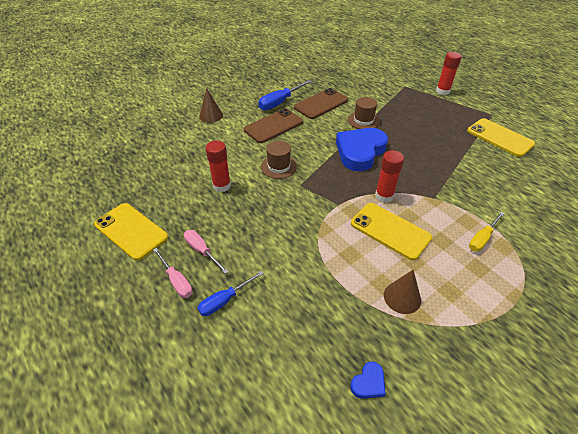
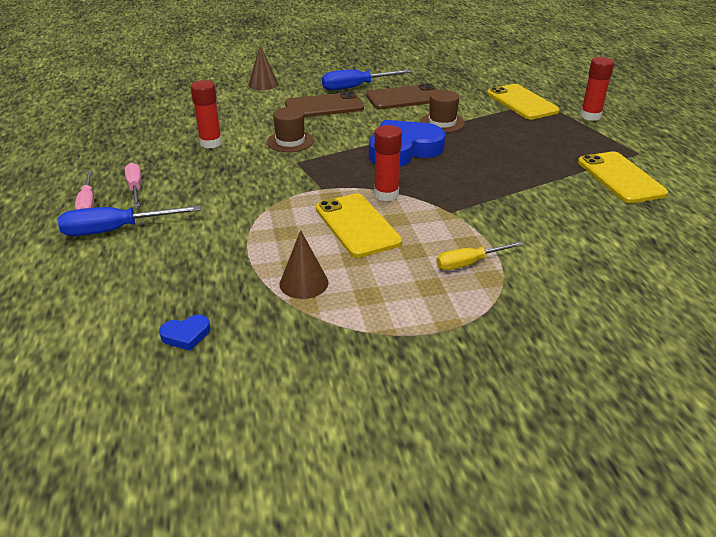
camera: 25 degrees right, 10 degrees down
yellow phone [94,203,168,261] -> yellow phone moved to [487,84,560,120]
blue screwdriver [198,271,264,316] -> blue screwdriver [58,205,201,236], size x1.53

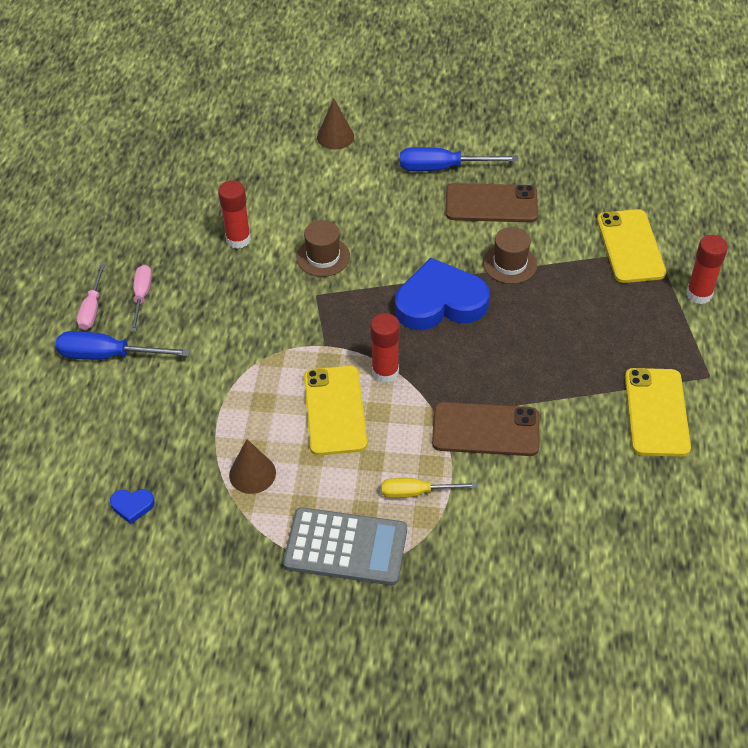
camera: 20 degrees right, 15 degrees up
brown phone [285,91,364,117] -> brown phone moved to [432,402,539,456]
none -> grey calculator [283,507,407,585]

